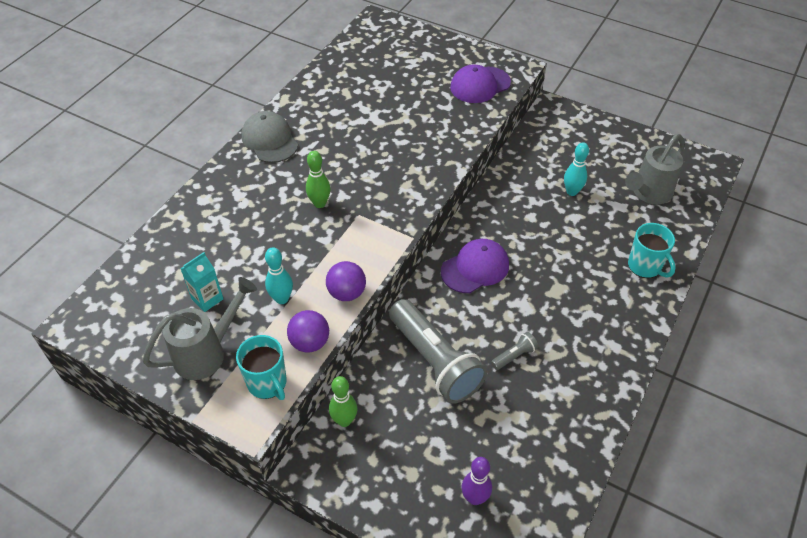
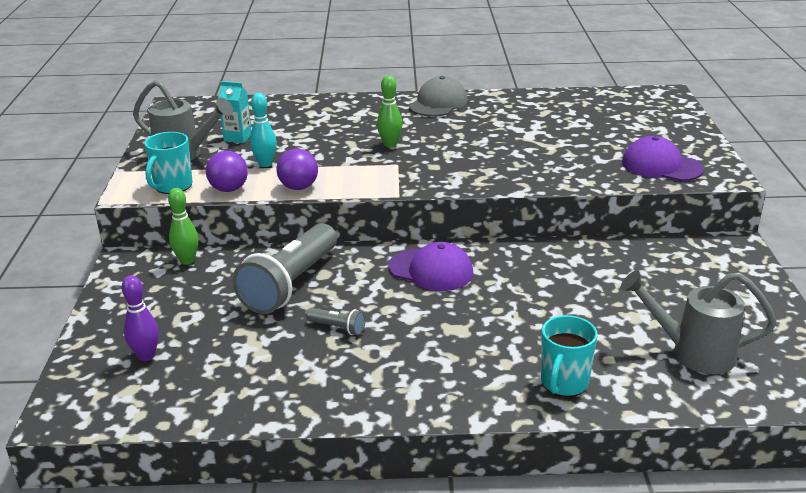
camera: 60 degrees right, 20 degrees down
turquoise bowling pin [564,142,589,196] -> none

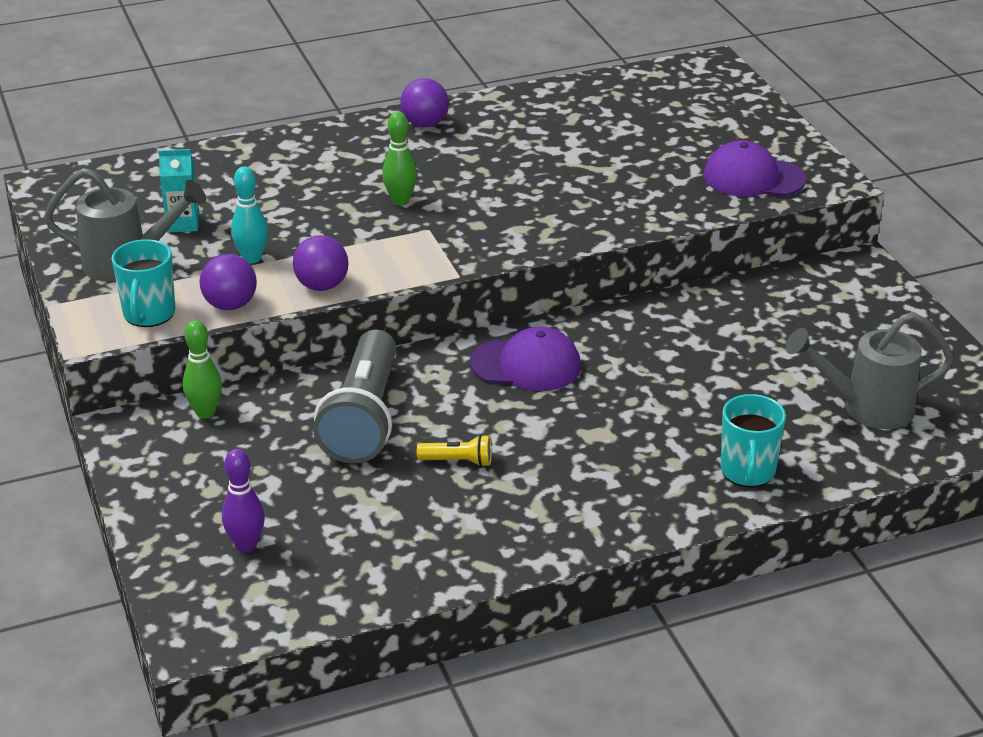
camera: 20 degrees left, 5 degrees up
grey flashlight [306,308,366,335] -> yellow flashlight [417,434,492,467]
grey cap [409,76,468,117] -> purple ball [400,78,449,127]

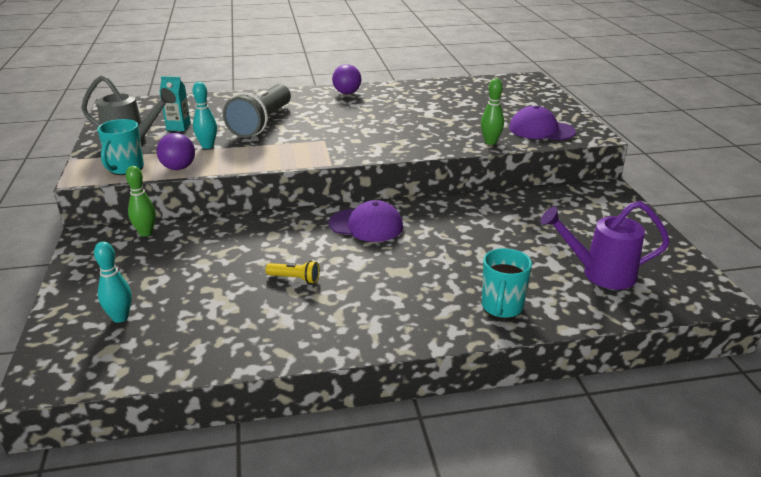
camera: 10 degrees right, 5 degrees down
purple bowling pin [222,449,265,552] -> turquoise bowling pin [94,241,132,323]
purple ball [293,235,348,291] -> none
grey flashlight [313,329,396,463] -> grey flashlight moved to [223,84,291,138]
green bowling pin [382,112,417,206] -> green bowling pin moved to [481,78,504,145]
grey watering can [786,312,954,429] -> purple watering can [540,201,670,290]

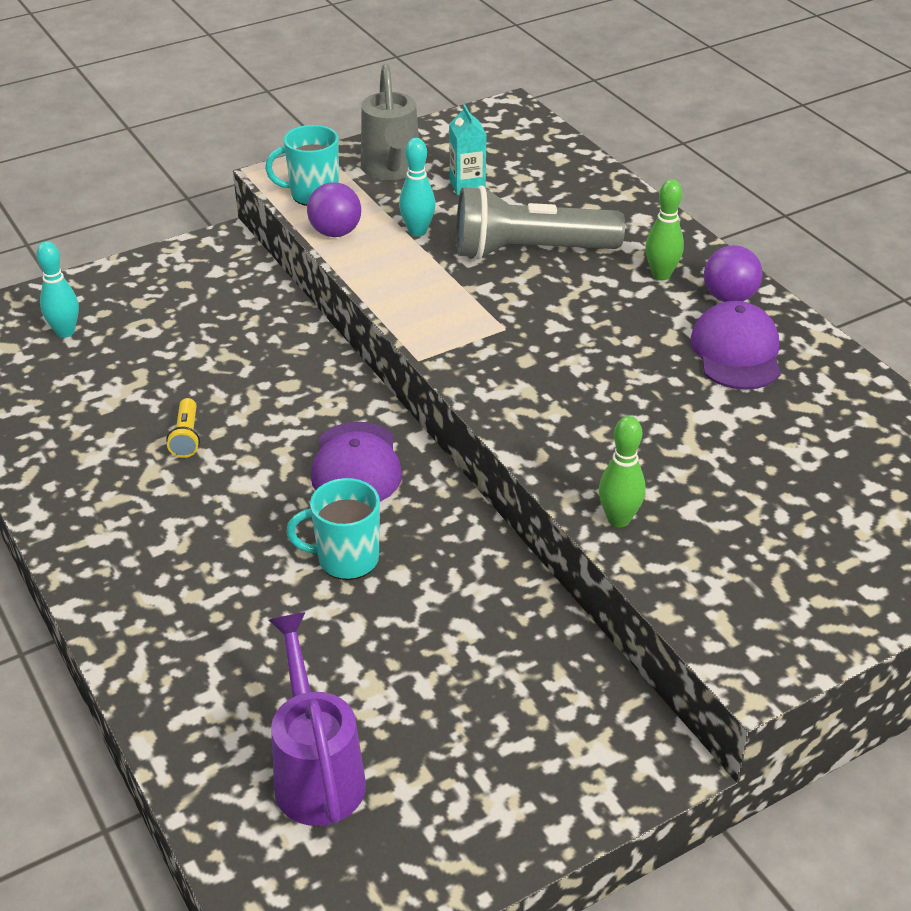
camera: 70 degrees right, 10 degrees up
green bowling pin [126,166,156,237] -> green bowling pin moved to [645,179,684,280]
turquoise mug [482,248,532,319] -> turquoise mug moved to [286,478,380,580]
purple cap [509,106,576,140] -> purple cap moved to [691,301,781,390]

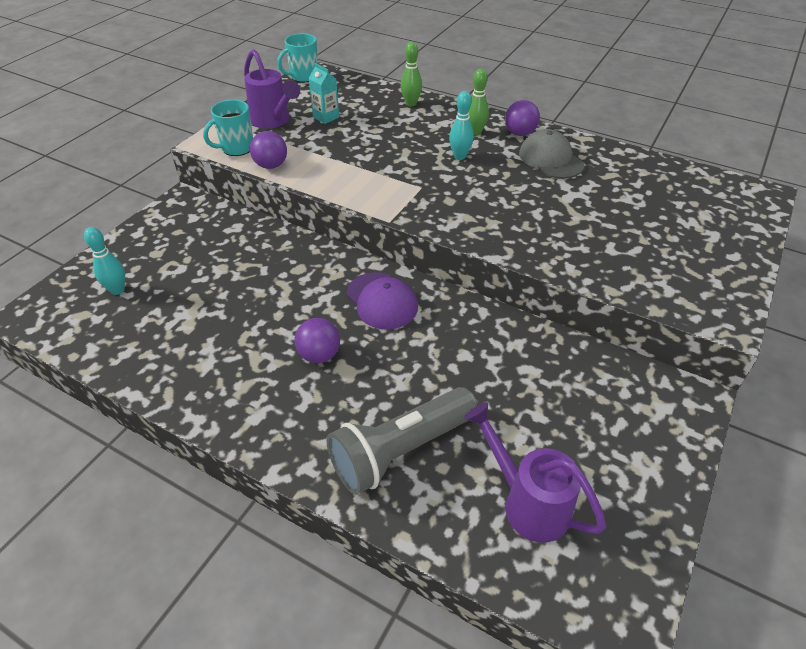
camera: 30 degrees left, 5 degrees up
yellow flashlight [166,398,200,458] -> none
turquoise mug [286,478,380,580] -> turquoise mug moved to [277,33,318,82]
grey watering can [361,64,419,180] -> purple watering can [244,49,300,128]
turquoise bowling pin [399,138,435,236] -> turquoise bowling pin moved to [449,91,474,160]
grey flashlight [456,186,625,260] -> grey flashlight moved to [326,387,477,495]
green bowling pin [599,416,646,527] -> green bowling pin moved to [401,42,422,106]
purple cap [691,301,781,390] -> grey cap [519,129,584,179]
none -> purple ball [294,318,340,363]

